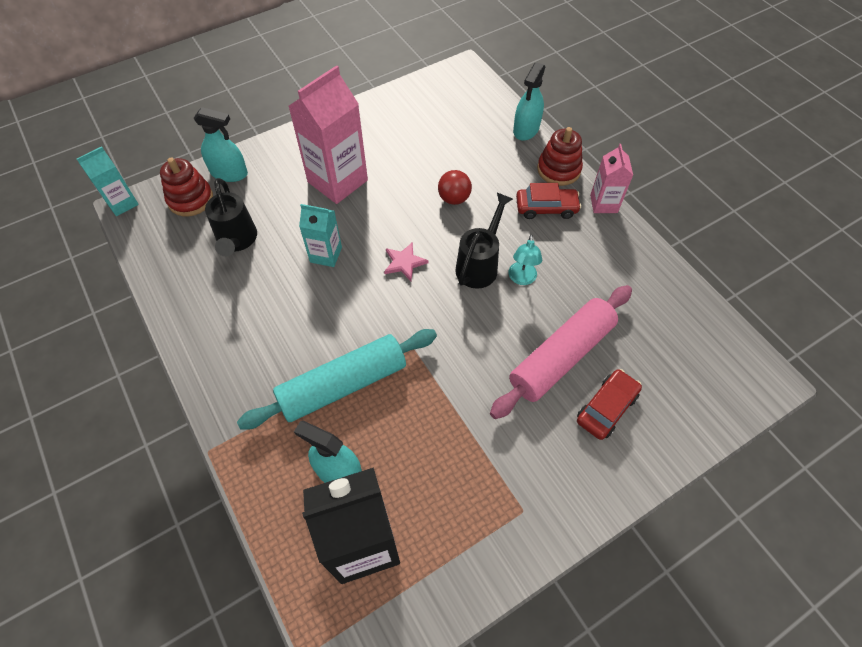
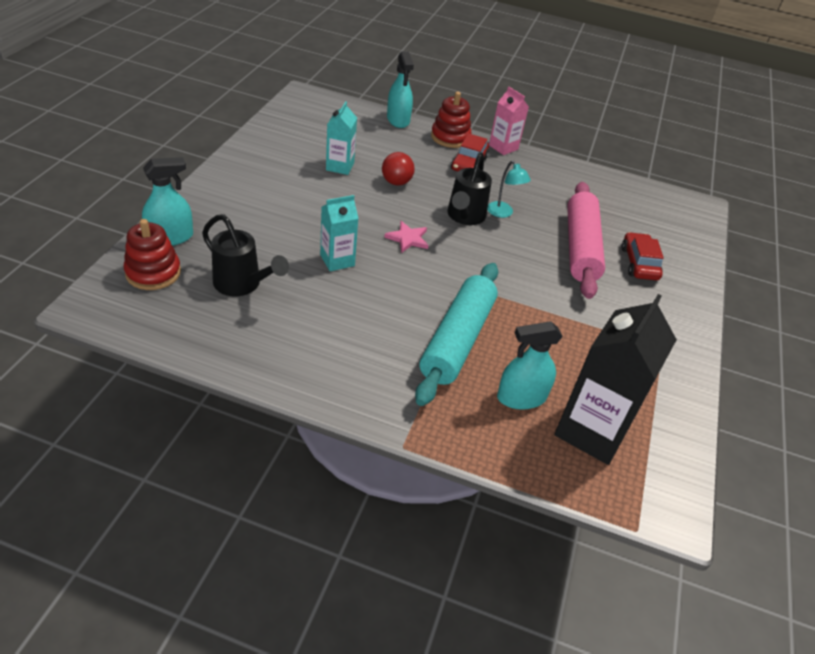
camera: 45 degrees left, 15 degrees down
turquoise carton [77,146,139,216] -> turquoise carton moved to [326,101,357,175]
pink carton [288,65,368,204] -> none
black watering can [455,193,513,289] -> black watering can turned 150 degrees counterclockwise [447,152,492,225]
red car [516,183,581,219] -> red car turned 150 degrees clockwise [451,133,489,171]

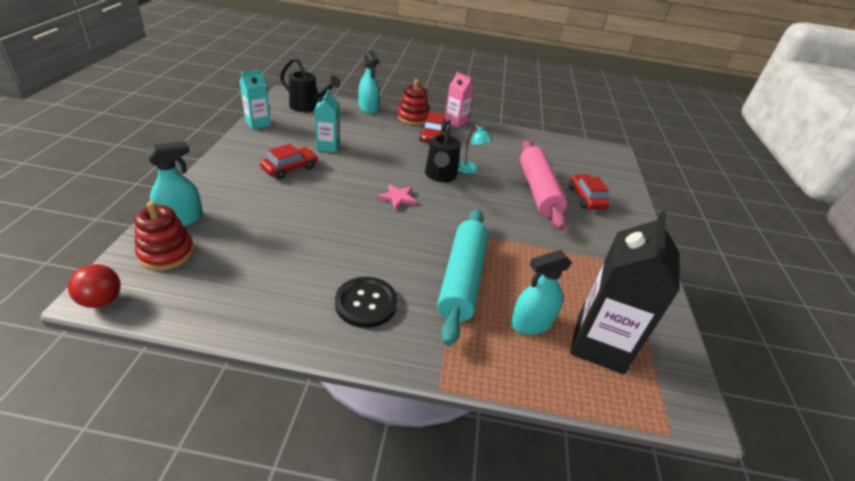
camera: 10 degrees left, 5 degrees down
black watering can [202,214,289,296] -> black watering can moved to [280,58,340,112]
turquoise carton [320,195,359,271] -> turquoise carton moved to [240,70,271,129]
red ball [382,152,415,186] -> red ball moved to [68,264,121,308]
none -> red car [260,144,318,179]
none -> black button [335,277,398,328]

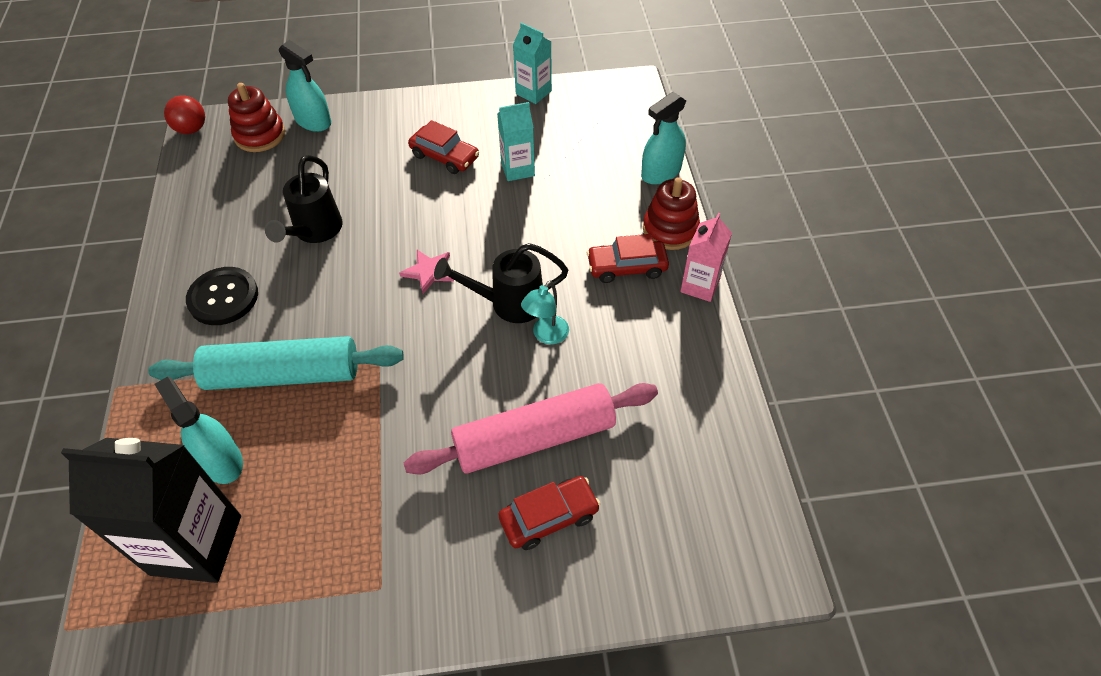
camera: 80 degrees right, 15 degrees up
black watering can [280,58,340,112] -> black watering can moved to [265,155,343,243]

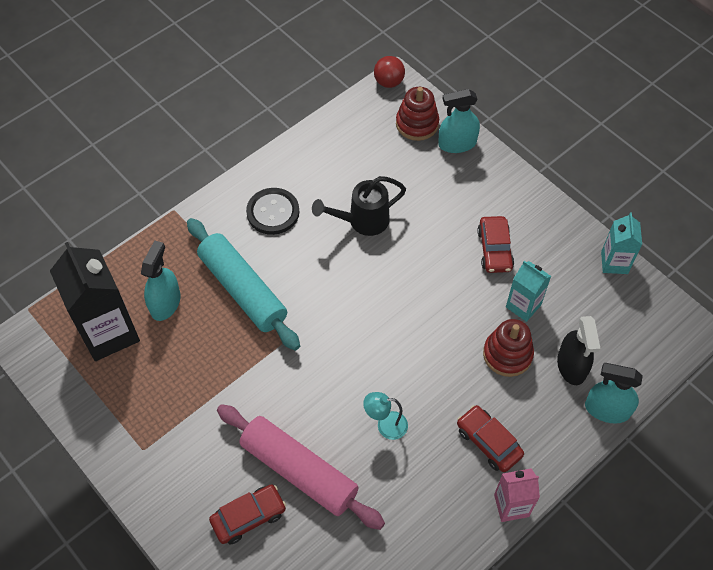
camera: 55 degrees right, 5 degrees up
turquoise spray bottle [279,40,331,132] -> turquoise spray bottle turned 75 degrees clockwise [438,89,480,153]
pink star [399,250,454,294] -> none
black watering can [434,243,568,323] -> none
red car [499,476,600,550] -> red car turned 60 degrees counterclockwise [209,484,286,544]
red stacking toy [643,177,700,250] -> red stacking toy moved to [483,319,534,377]
none -> black spray bottle [557,316,601,385]

